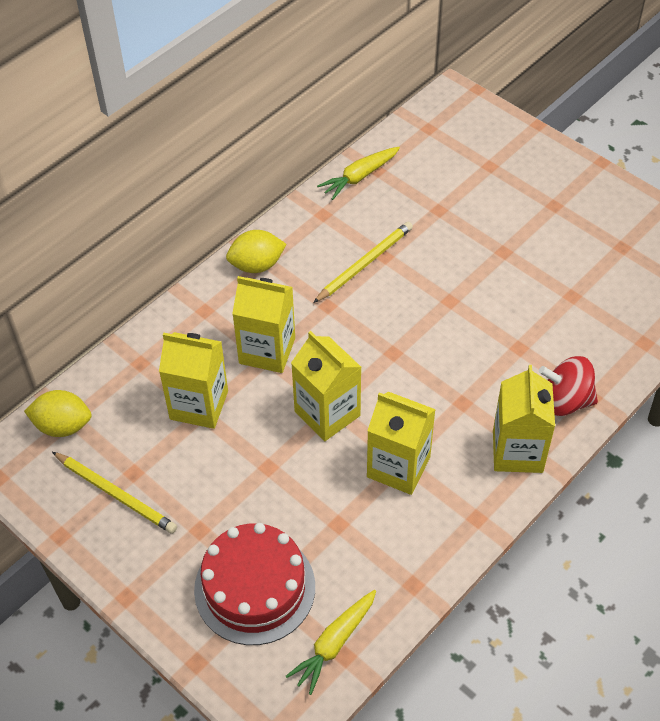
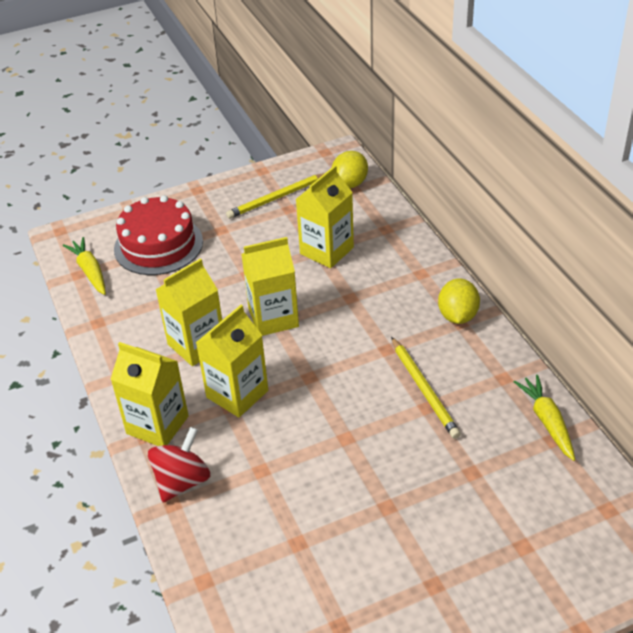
camera: 115 degrees right, 10 degrees down
yellow carton [232,276,295,373] -> yellow carton moved to [196,305,268,417]

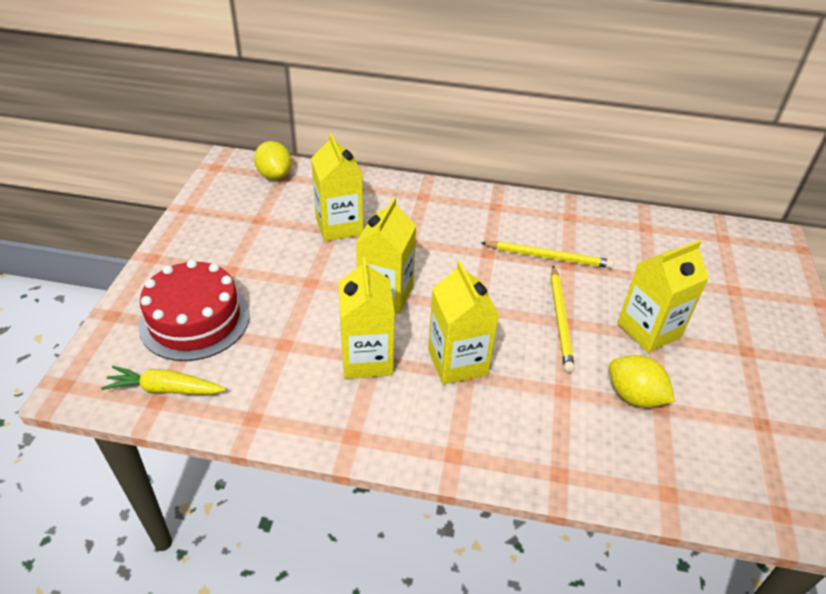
camera: 60 degrees left, 0 degrees up
yellow carton [110,342,189,446] -> yellow carton moved to [617,240,709,353]
red spinning top [148,427,210,502] -> none
yellow pencil [226,173,325,219] -> yellow pencil moved to [551,266,575,373]
yellow lemon [438,278,480,324] -> yellow lemon moved to [609,355,675,408]
yellow carrot [514,375,575,461] -> none

